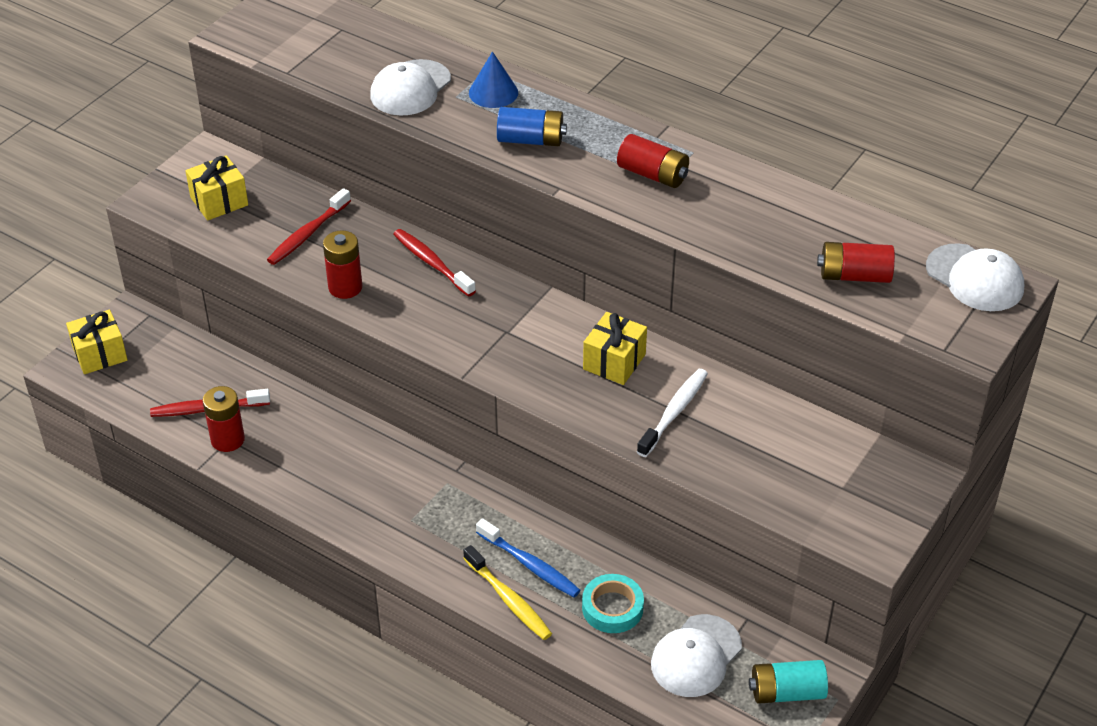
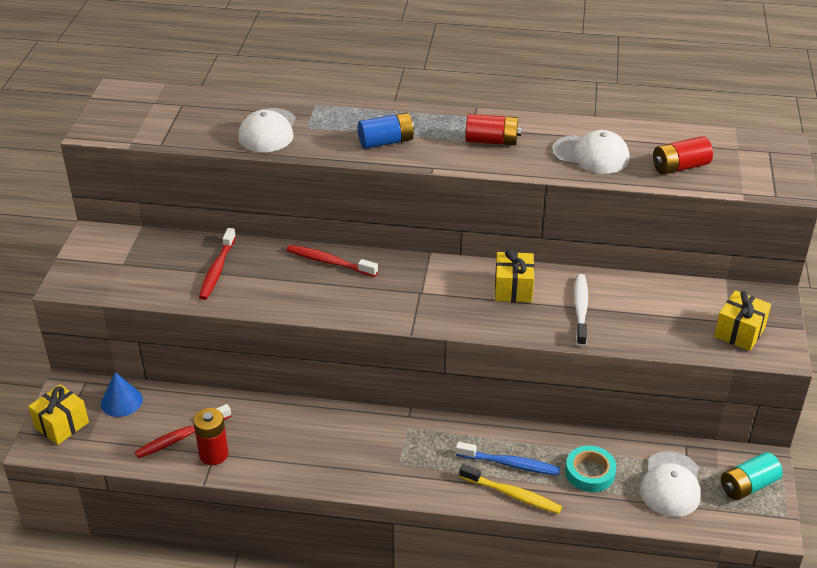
camera: 25 degrees left, 5 degrees down
yellow gift [185,155,248,221] -> yellow gift moved to [714,290,771,351]
red battery [323,231,362,299] -> none
blue cone [469,52,518,108] -> blue cone moved to [101,372,143,417]
white cap [926,243,1024,311] -> white cap moved to [552,130,630,174]

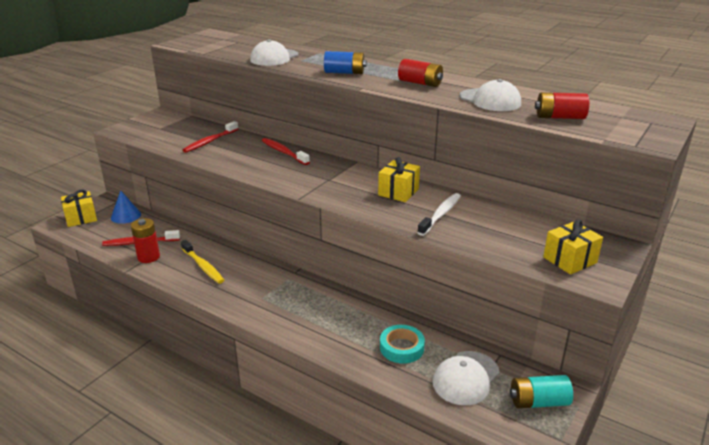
camera: 25 degrees right, 10 degrees down
blue toothbrush [456,442,560,475] -> none
yellow toothbrush [459,464,562,514] -> yellow toothbrush moved to [181,240,224,284]

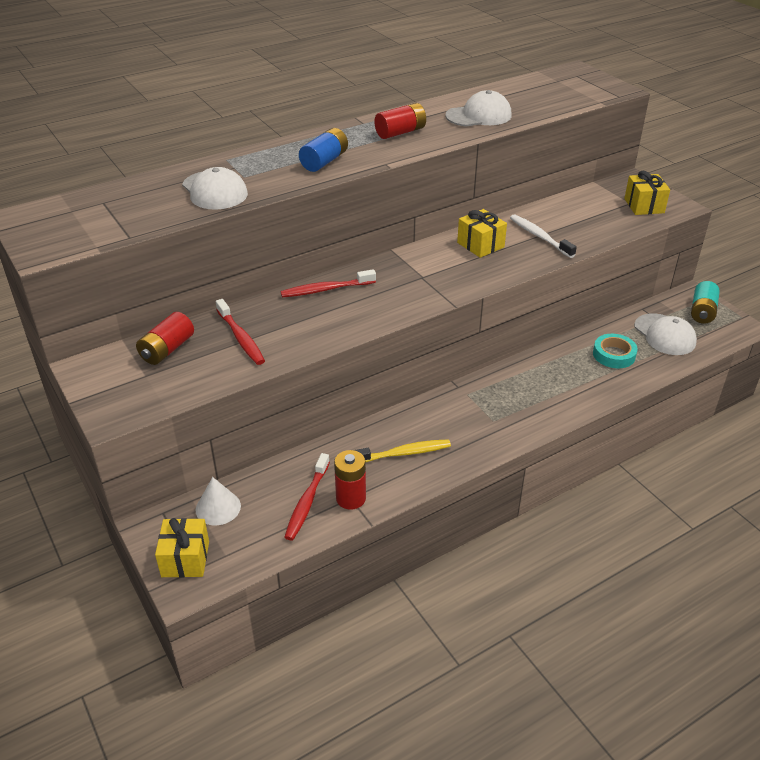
camera: 65 degrees left, 10 degrees up
blue cone [111,190,141,224] -> white cone [196,477,241,525]
red battery [535,92,589,119] -> red battery moved to [136,312,194,365]

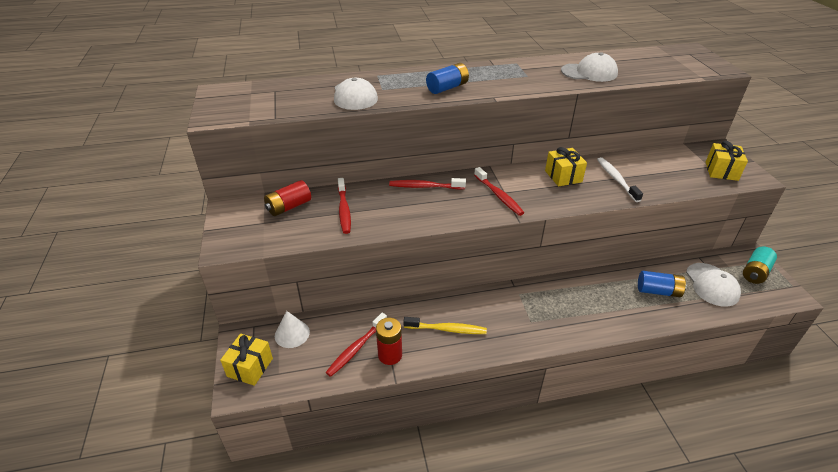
camera: 20 degrees right, 0 degrees up
red battery [374,103,426,139] -> none
turquoise tape [593,334,638,368] -> blue battery [638,271,686,297]
none -> red toothbrush [474,167,524,216]

